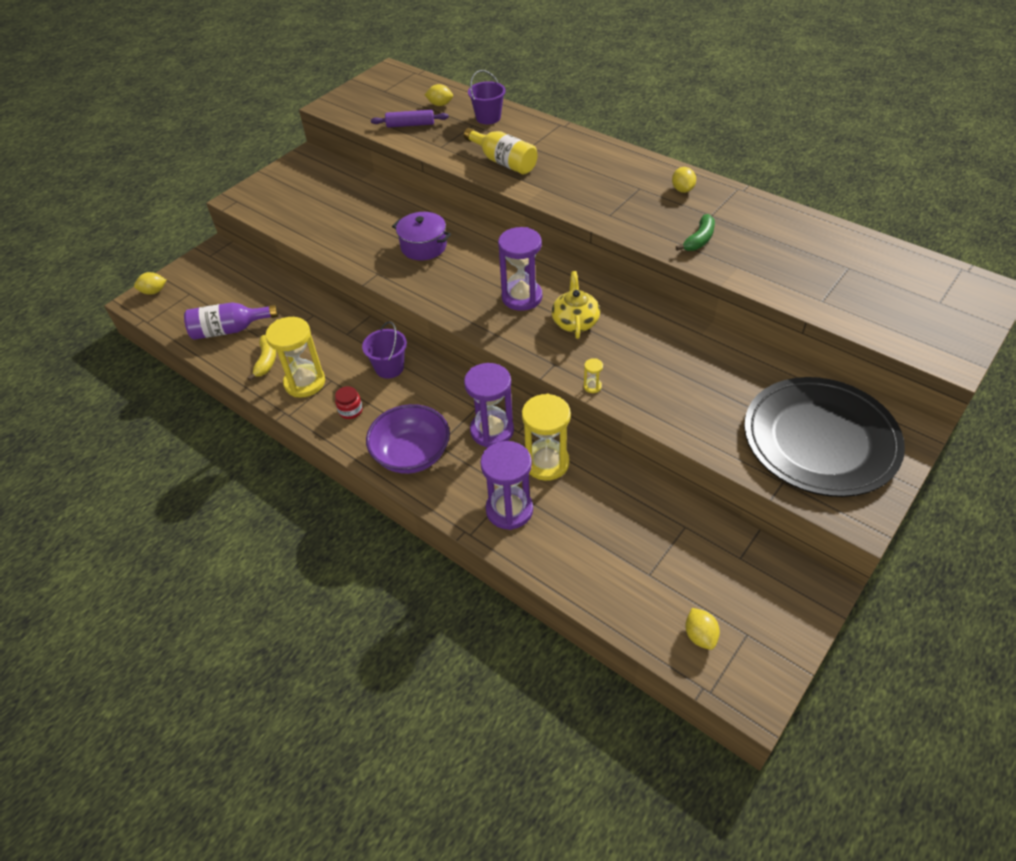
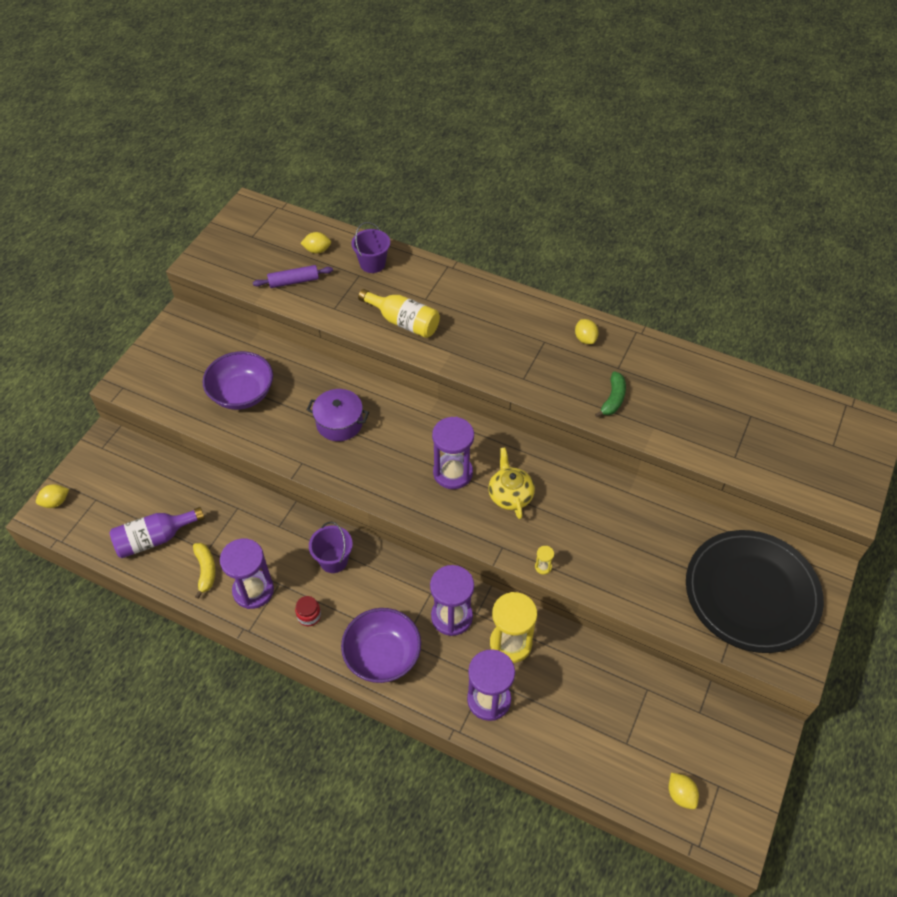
camera: 15 degrees left, 5 degrees up
yellow hourglass [265,317,325,398] -> purple hourglass [220,538,274,609]
none -> purple bowl [202,351,273,410]

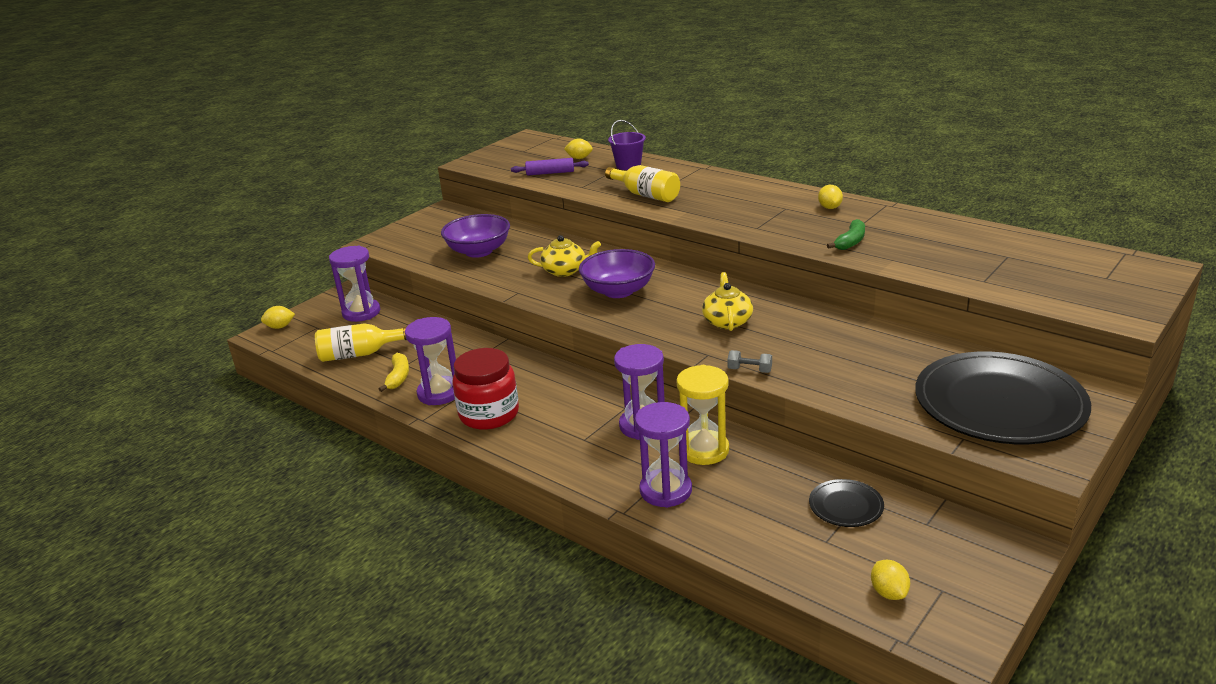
camera: 15 degrees right, 25 degrees down
purple bottle [109,507,205,558] -> yellow bottle [315,323,407,362]
red jar [295,596,321,626] -> red jar [453,348,519,430], size x2.31
purple pot [307,389,369,441] -> yellow teapot [528,235,601,277]
purple bucket [309,522,353,573] -> none
purple bowl [341,608,421,683] -> purple bowl moved to [579,249,655,298]
purple hourglass [432,417,474,489] -> purple hourglass moved to [329,246,380,322]
yellow hourglass [535,546,554,575] -> grey dumbbell [727,350,772,373]
none -> black plate [809,479,884,527]

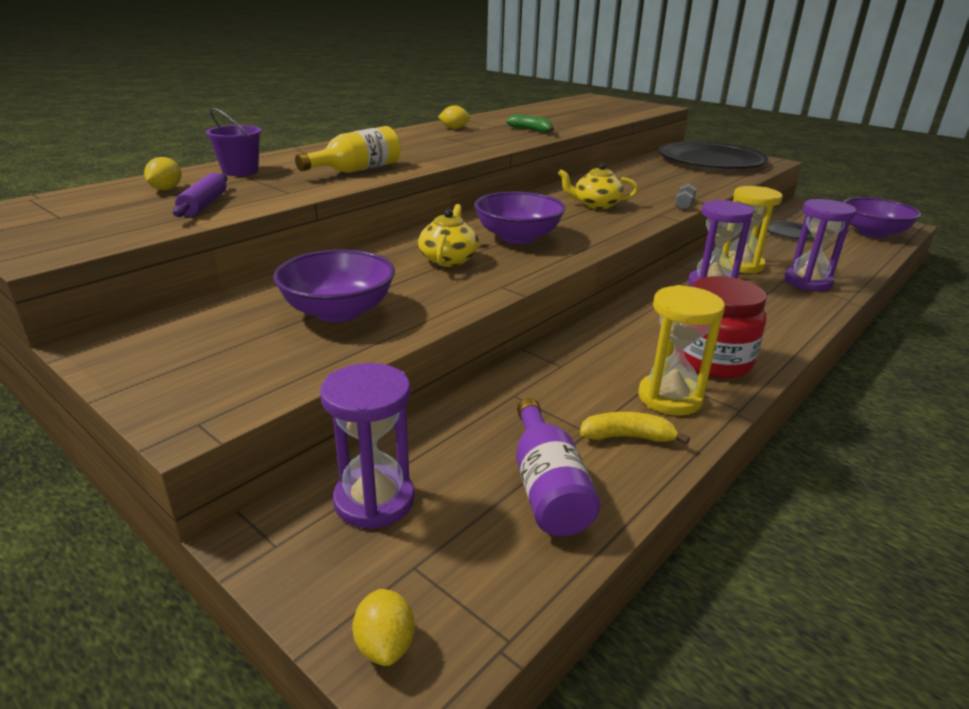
camera: 90 degrees left, 0 degrees up
yellow bottle [315,323,407,362] -> purple bottle [516,398,600,536]
purple hourglass [405,317,456,405] -> yellow hourglass [638,285,725,416]
yellow lemon [871,559,910,600] -> purple bowl [843,197,921,238]

